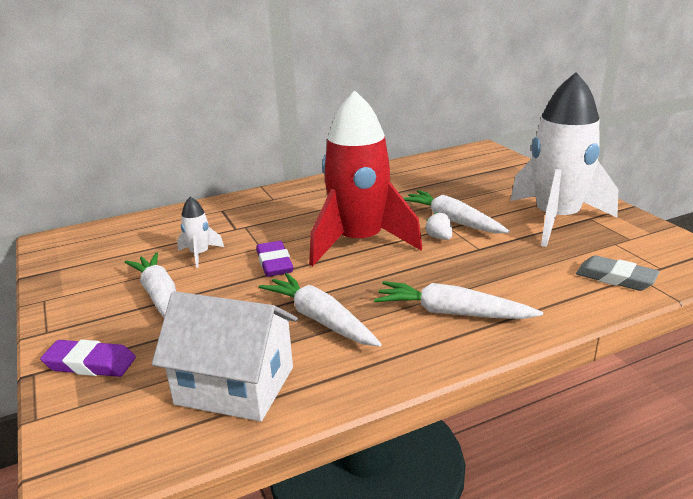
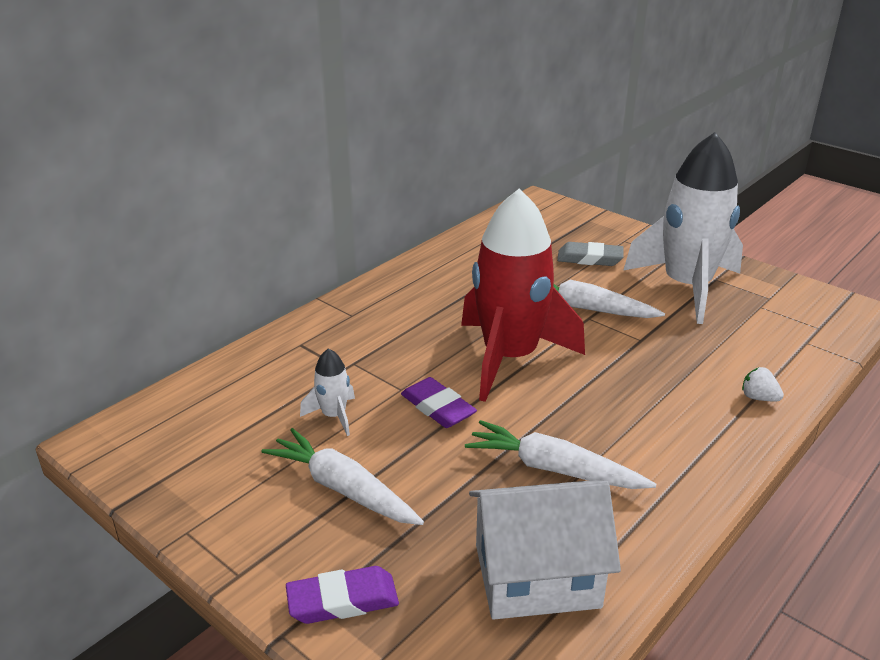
camera: 25 degrees left, 5 degrees up
white carrot [374,281,543,319] -> none
white strawberry [425,212,452,240] -> white strawberry moved to [742,367,784,401]
grey eraser [576,255,660,291] -> grey eraser moved to [557,242,624,266]

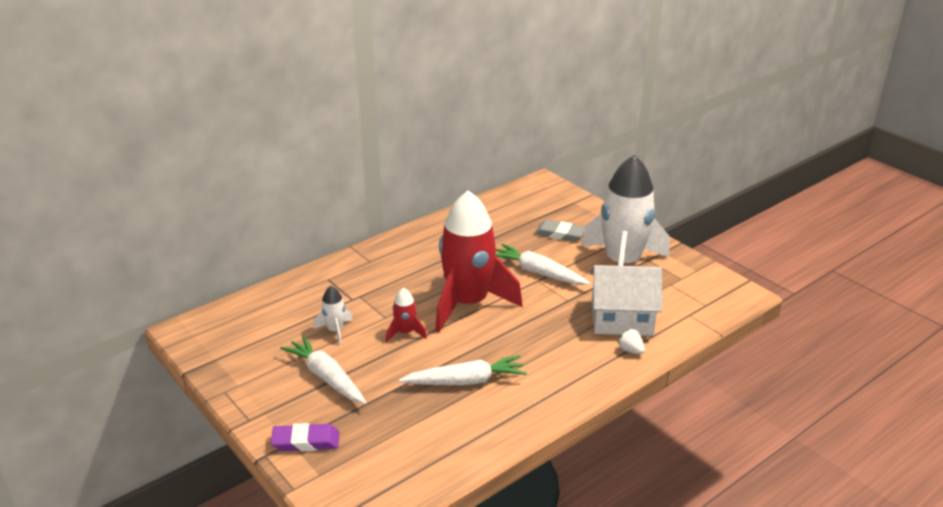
camera: 10 degrees right, 0 degrees up
purple eraser [401,377,477,428] -> red rocket [386,288,427,342]
white carrot [465,420,656,489] -> white carrot turned 135 degrees clockwise [399,355,527,385]
white house [469,481,621,620] -> white house moved to [590,265,662,336]

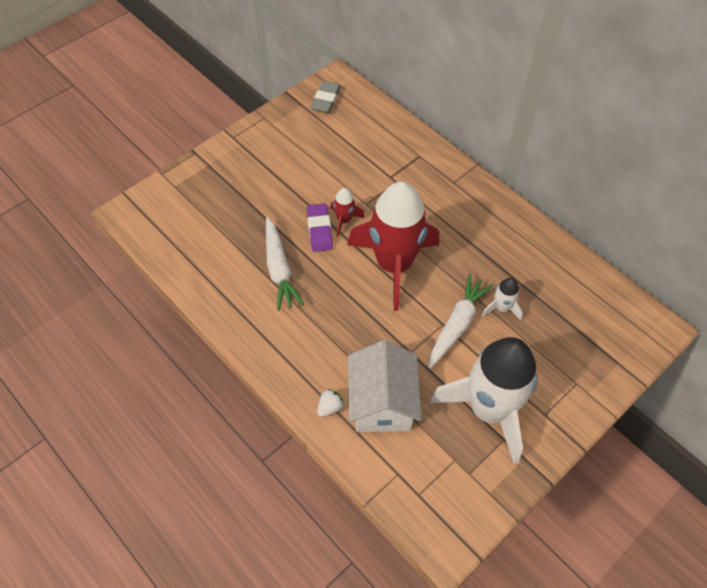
camera: 85 degrees right, 25 degrees up
purple eraser [271,423,339,451] -> purple eraser moved to [307,203,333,252]
white carrot [280,335,367,404] -> none
white rocket [313,286,353,345] -> white rocket moved to [482,278,523,320]
grey eraser [535,220,585,242] -> grey eraser moved to [311,81,341,113]

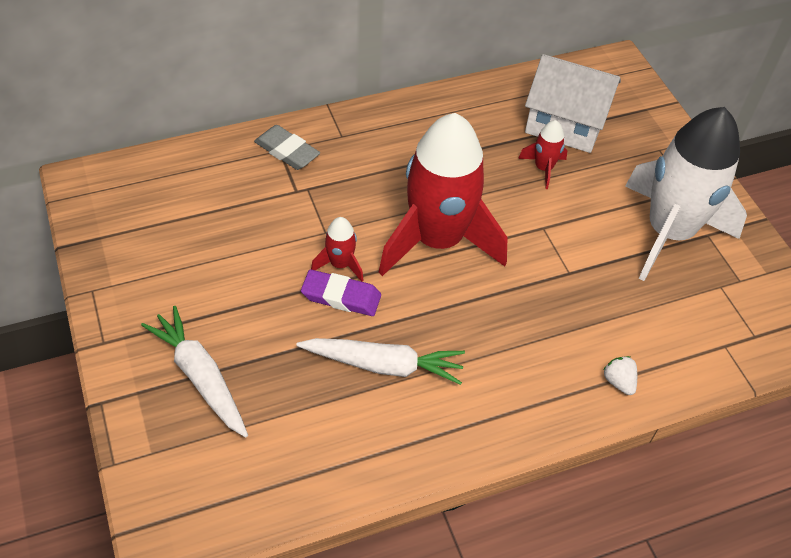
camera: 70 degrees left, 5 degrees down
grey eraser [311,81,341,113] -> grey eraser moved to [254,125,320,170]
white house [348,340,421,432] -> white house moved to [525,54,621,153]
white carrot [429,274,493,369] -> white carrot moved to [141,306,248,438]
white rocket [482,278,523,320] -> red rocket [518,120,567,189]

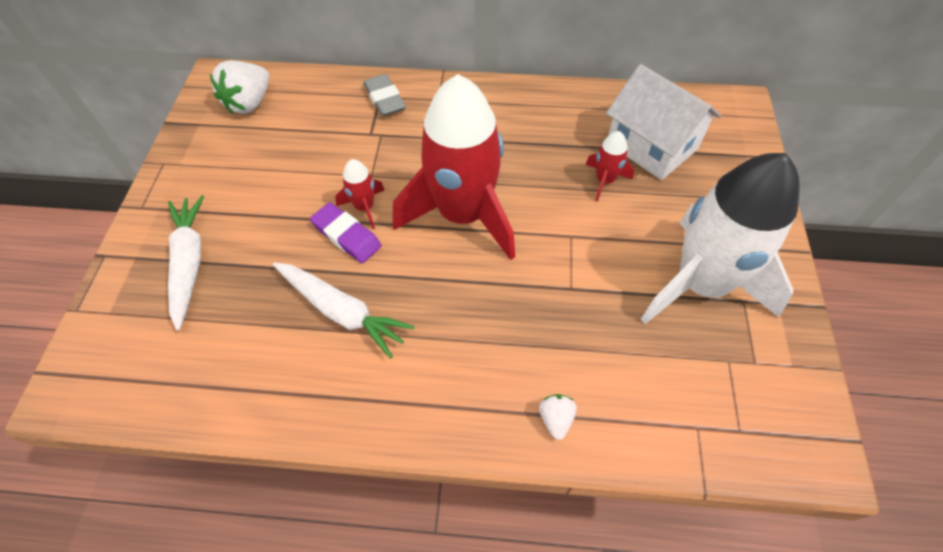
camera: 30 degrees right, 5 degrees up
none -> white strawberry [210,60,269,114]

